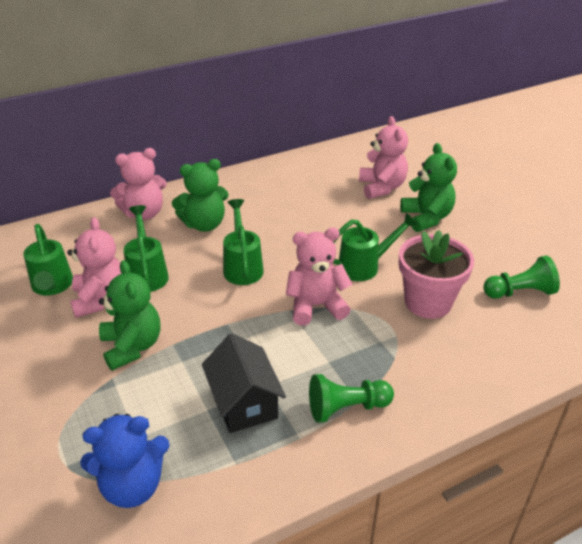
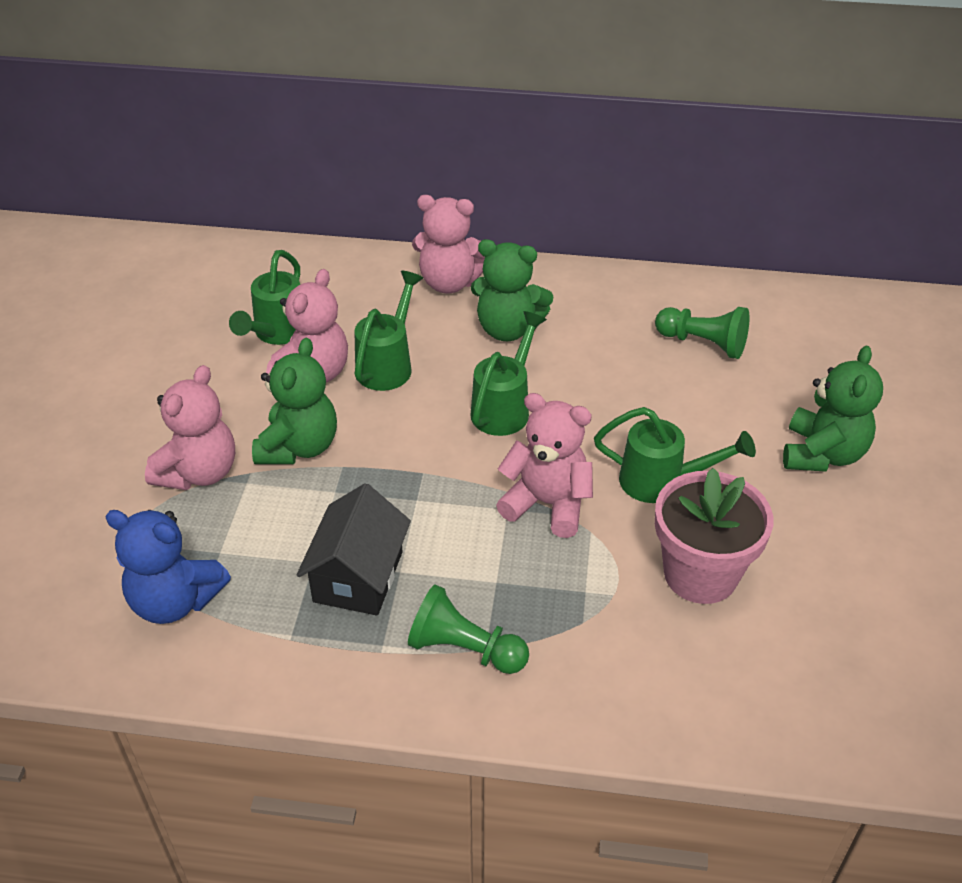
camera: 35 degrees right, 5 degrees up
pink teddy bear [359,116,408,199] -> pink teddy bear moved to [145,365,235,490]
green pawn [483,256,560,299] -> green pawn moved to [655,307,750,359]

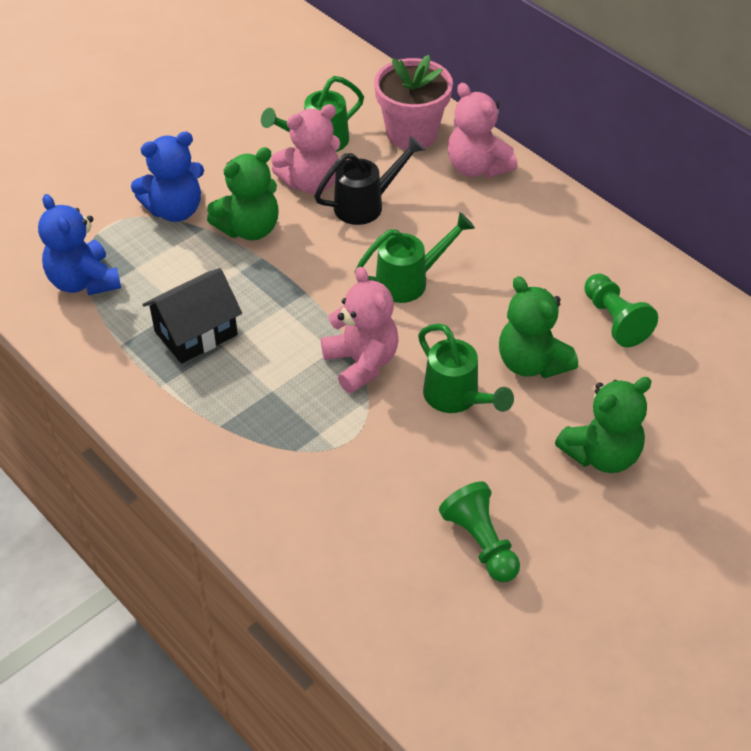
camera: 40 degrees right, 5 degrees up
pink teddy bear [145,365,235,490] -> blue teddy bear [131,132,204,222]
green watering can [354,271,423,391] -> black watering can [314,136,425,225]
green pawn [408,584,529,674] -> green pawn moved to [439,482,520,582]
green teddy bear [471,239,554,341] -> green teddy bear moved to [499,276,578,378]
pink flower pot [655,468,773,604] -> pink flower pot moved to [374,55,453,150]

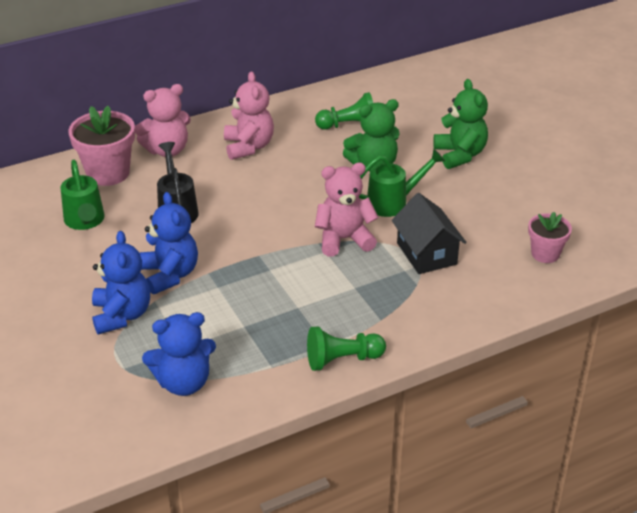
camera: 75 degrees left, 10 degrees down
black house [142,268,242,364] -> black house moved to [392,193,467,274]
green teddy bear [207,147,279,240] -> blue teddy bear [140,192,198,294]
pink teddy bear [271,104,340,194] -> pink teddy bear moved to [224,71,274,160]
green watering can [354,212,475,303] -> none
green pawn [439,482,520,582] -> green pawn moved to [307,327,386,371]
none -> pink flower pot [528,212,572,263]

